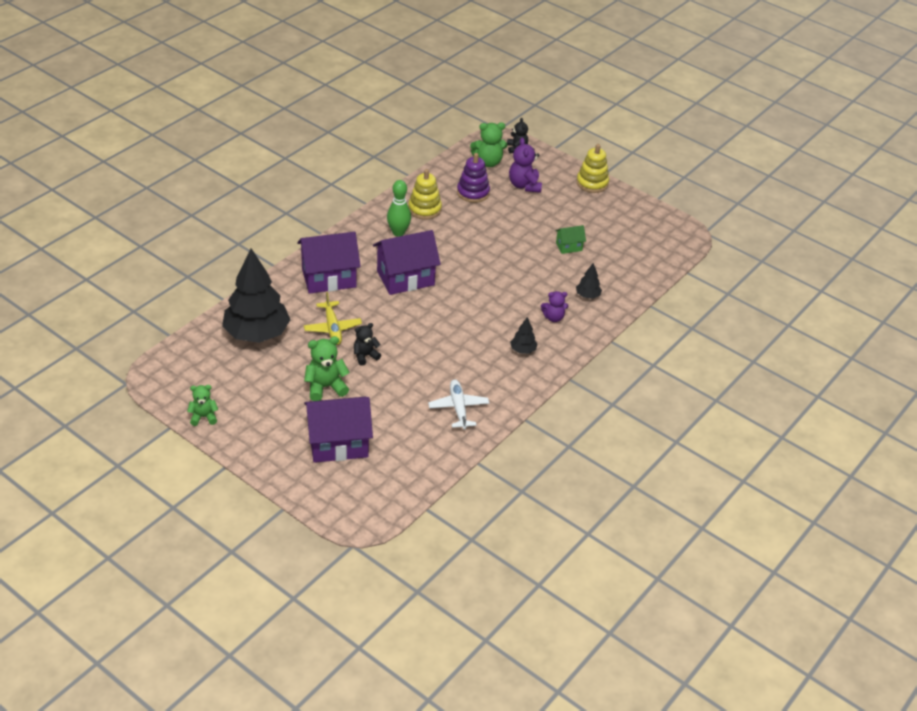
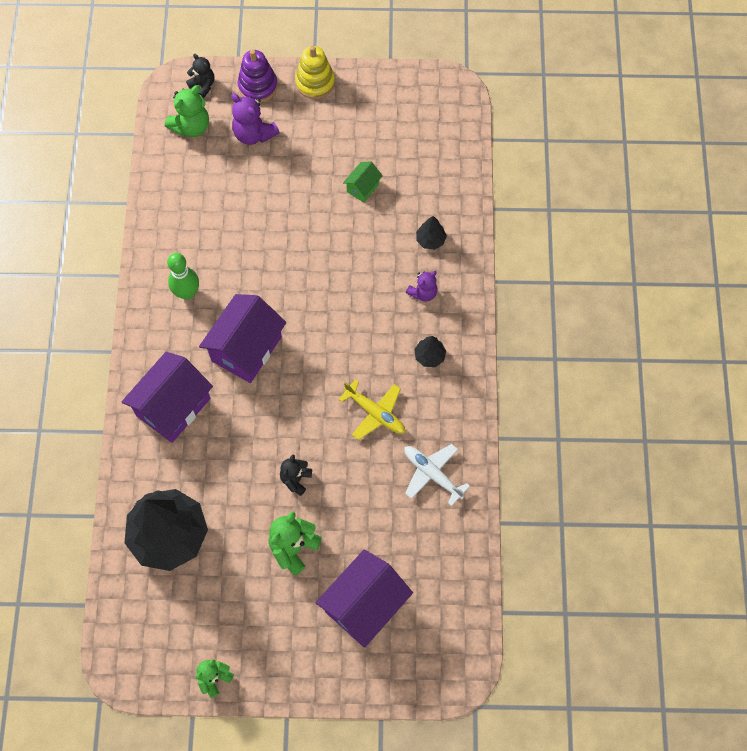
camera: 35 degrees left, 25 degrees up
yellow plane [304,292,362,345] -> yellow plane moved to [338,379,405,440]
yellow stacking toy [408,169,442,220] -> none
purple stacking toy [457,153,490,203] -> purple stacking toy moved to [238,50,278,103]

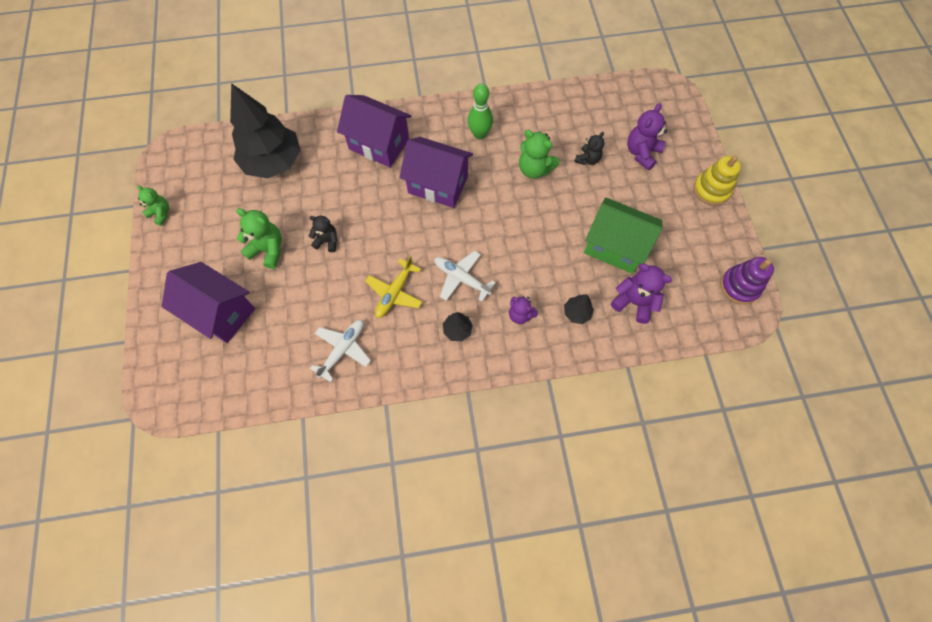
camera: 80 degrees right, 0 degrees up
green teddy bear [165,85,209,137] -> green teddy bear moved to [519,130,560,179]
black teddy bear [186,54,214,98] -> black teddy bear moved to [574,132,604,165]
purple stacking toy [238,50,278,103] -> purple stacking toy moved to [720,257,774,304]
green house [343,162,383,203] -> green house [584,197,662,274], size x2.08
none -> white plane [434,251,495,302]
none -> purple teddy bear [611,264,672,324]

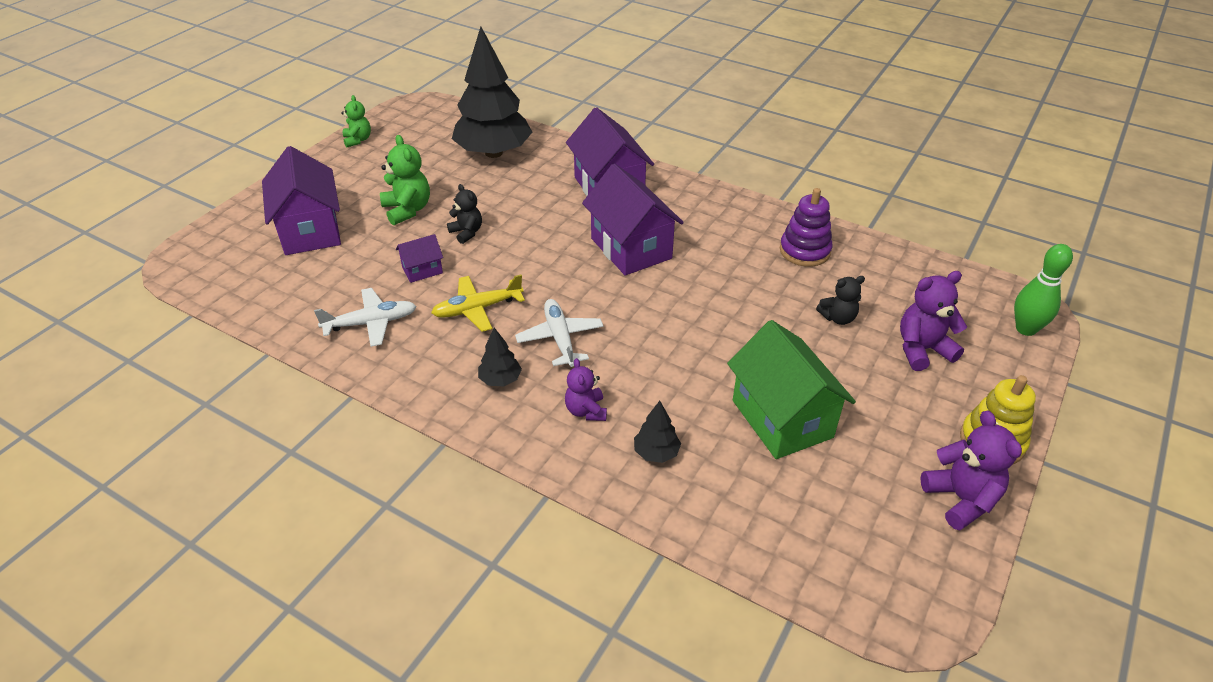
camera: 40 degrees right, 25 degrees down
green bowling pin [467,84,493,139] -> green bowling pin moved to [1014,244,1073,336]
green teddy bear [519,130,560,179] -> none
purple teddy bear [611,264,672,324] -> purple teddy bear moved to [920,410,1022,530]
purple stacking toy [720,257,774,304] -> purple stacking toy moved to [780,188,832,267]
none -> purple house [396,234,443,283]

